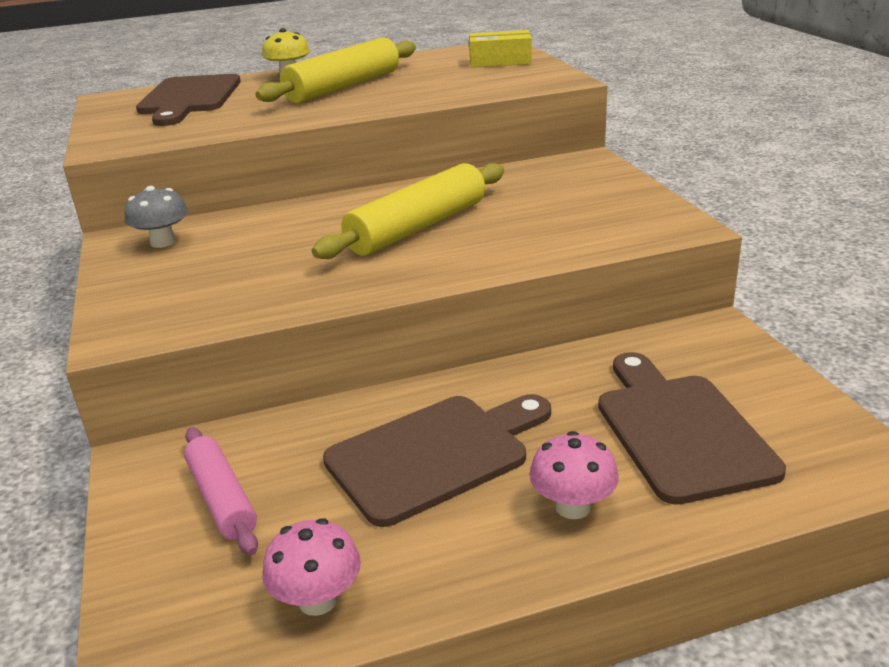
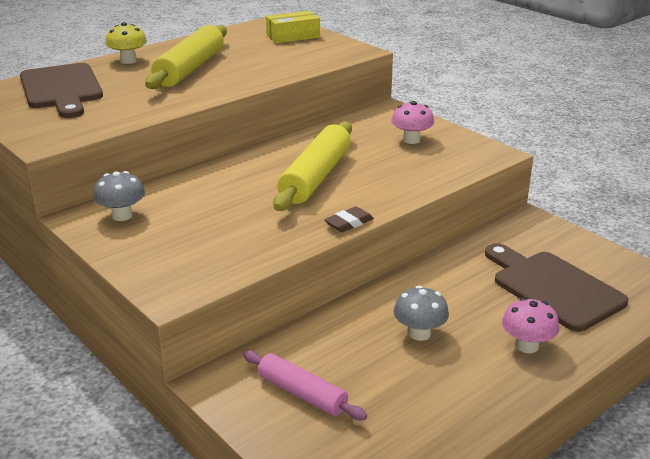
camera: 25 degrees left, 0 degrees up
pink mushroom [263,518,361,616] -> pink mushroom moved to [391,101,434,144]
brown cutting board [323,394,551,527] -> grey mushroom [394,286,449,341]
none -> brown eraser [324,206,374,232]

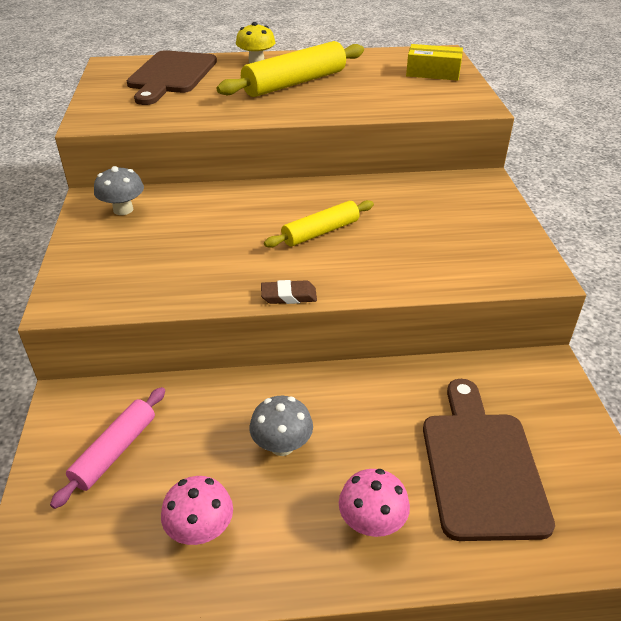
camera: 35 degrees right, 10 degrees up
pink rolling pin [243,350,367,420] -> pink rolling pin turned 45 degrees clockwise [50,387,165,509]
yellow rolling pin [273,121,352,211] -> yellow rolling pin [264,200,374,248], size x0.61
pink mushroom [391,101,434,144] -> pink mushroom moved to [161,476,233,545]

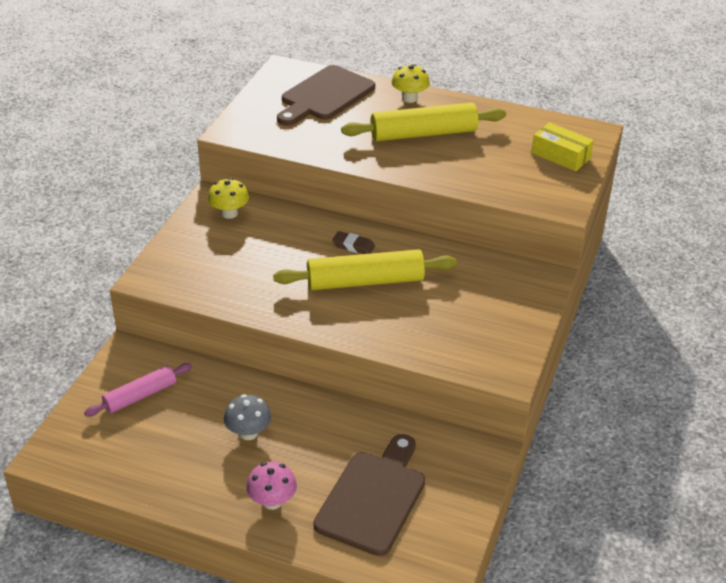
camera: 25 degrees right, 0 degrees up
grey mushroom [94,166,144,215] -> yellow mushroom [208,178,249,219]
pink mushroom [161,476,233,545] -> none
brown eraser [261,280,317,304] -> brown eraser moved to [332,231,375,254]
yellow rolling pin [264,200,374,248] -> yellow rolling pin [273,249,457,290], size x1.63

